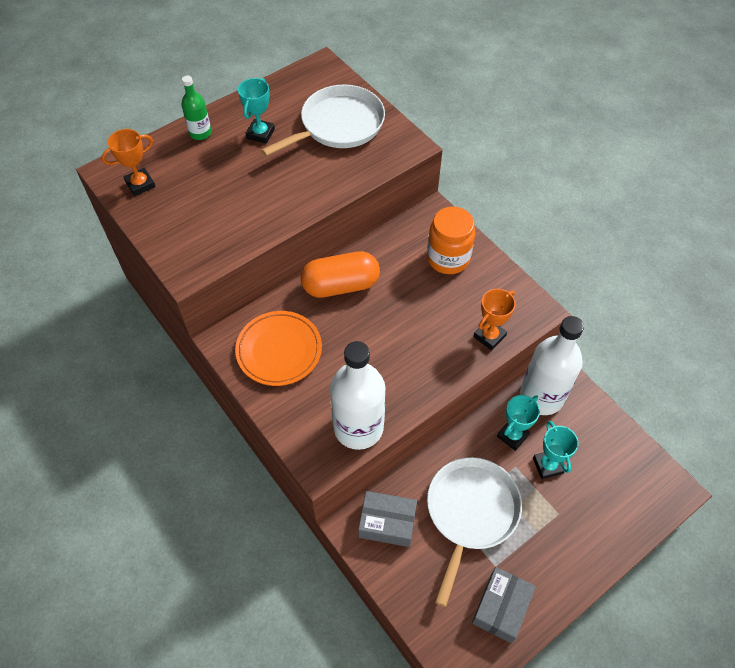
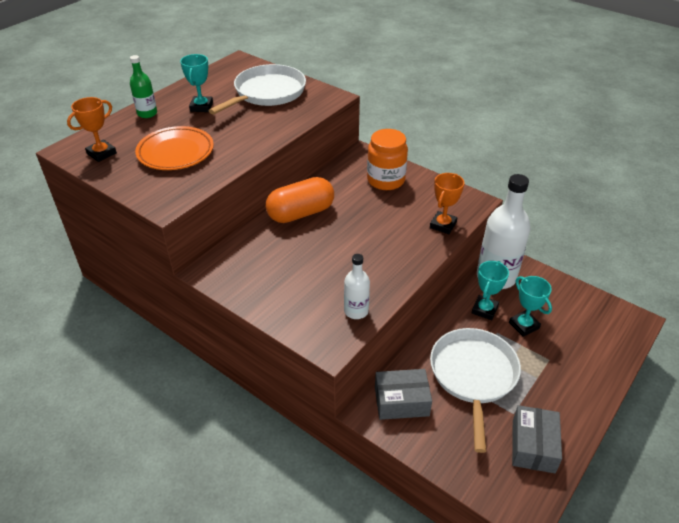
camera: 15 degrees left, 15 degrees down
orange plate [235,311,322,386] -> orange plate moved to [135,126,214,170]
white bottle [330,341,385,450] -> white bottle [344,254,370,319], size x0.51

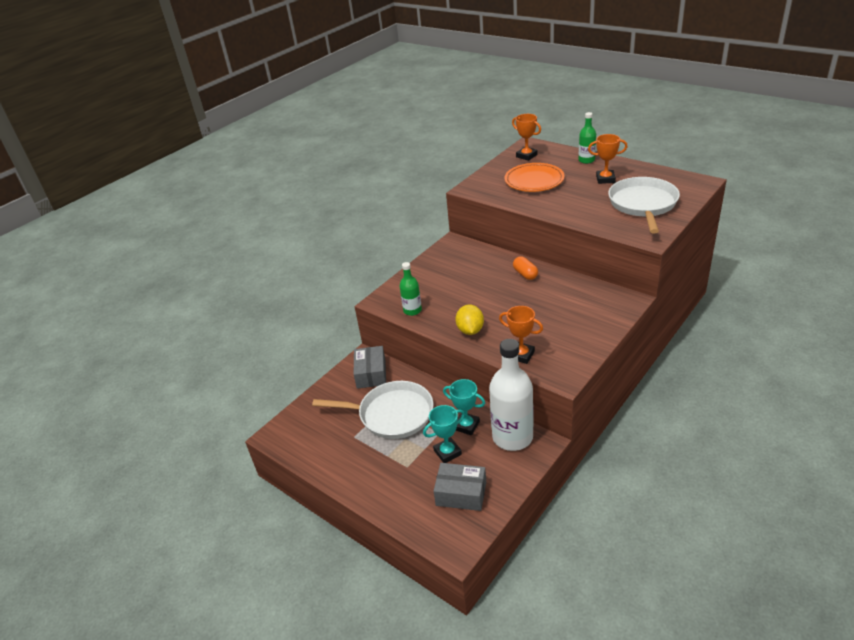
camera: 95 degrees right, 5 degrees down
turquoise trophy [180,54,213,112] -> orange trophy [588,134,627,184]
white pan [208,64,306,114] -> white pan turned 120 degrees counterclockwise [608,177,680,233]
orange capsule [266,177,334,223] -> orange capsule [513,256,538,280], size x0.53
white bottle [344,254,370,319] -> green bottle [399,262,422,316]
orange jar [367,129,408,190] -> none
grey box [512,405,562,473] -> grey box moved to [434,463,486,511]
none -> yellow lemon [455,305,484,335]

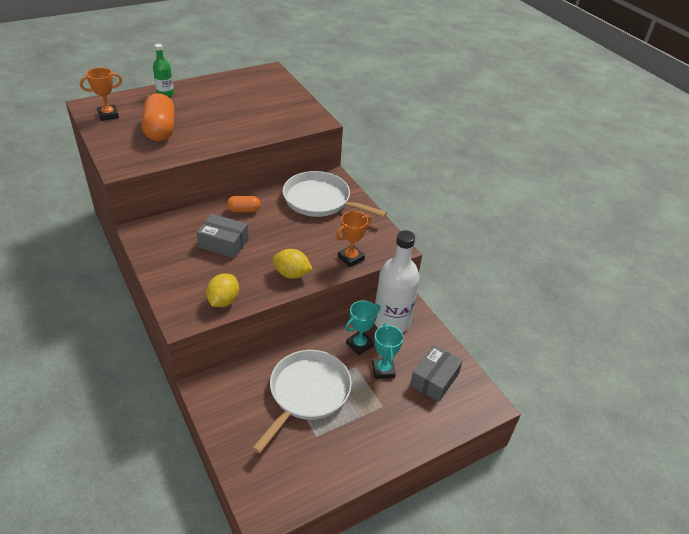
camera: 75 degrees left, 5 degrees up
grey box [354,346,386,389] -> grey box moved to [197,214,248,258]
green bottle [399,262,422,316] -> yellow lemon [206,273,239,307]
orange plate [505,163,565,192] -> orange capsule [142,93,175,141]
orange trophy [588,134,627,184] -> none
white pan [608,177,680,233] -> white pan moved to [283,171,387,218]

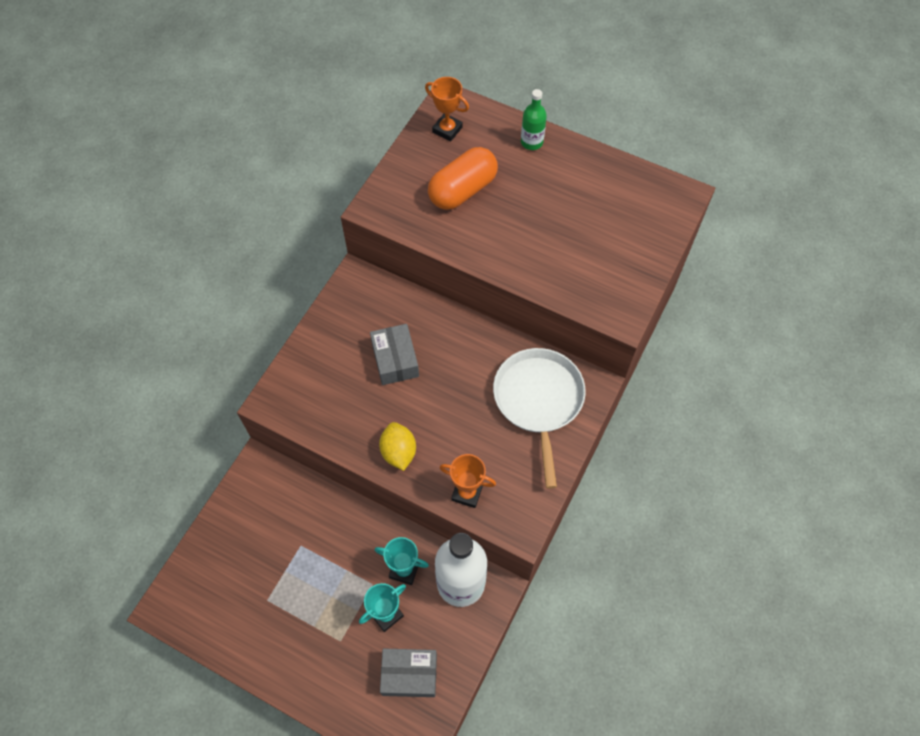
camera: 60 degrees right, 20 degrees up
yellow lemon [206,273,239,307] -> none
orange capsule [227,196,261,212] -> none
white pan [252,350,352,453] -> none

